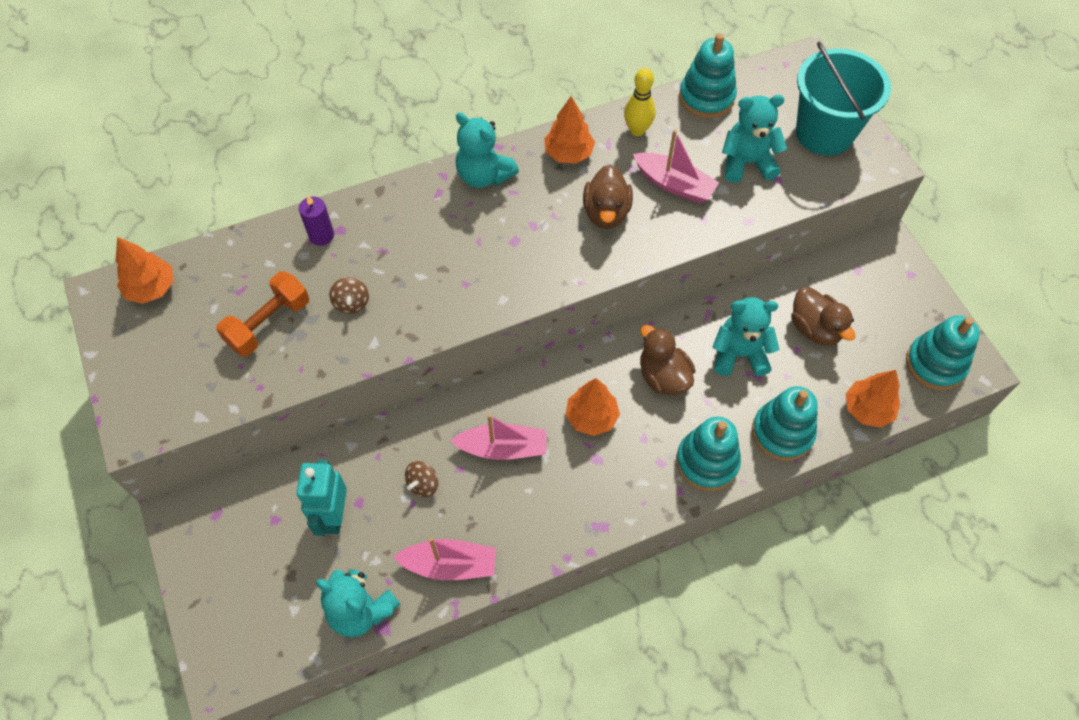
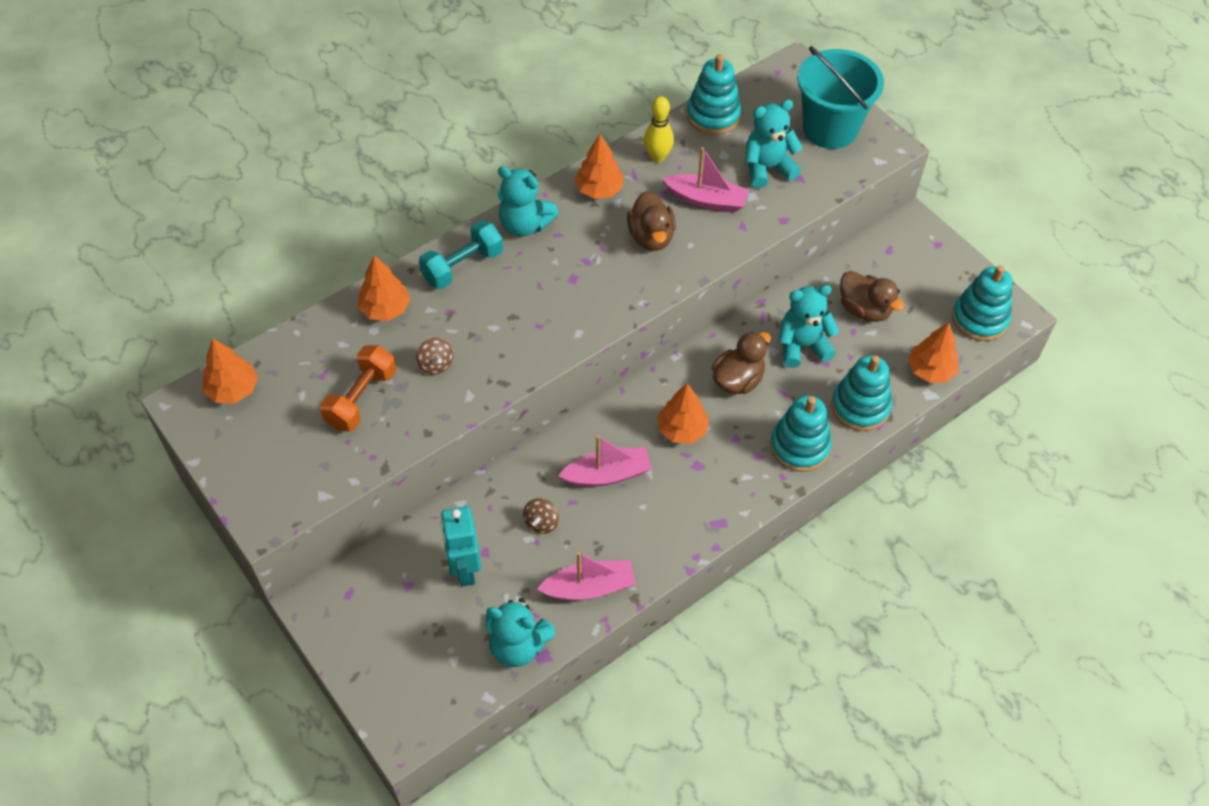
camera: 15 degrees left, 5 degrees down
purple candle [299,196,334,246] -> orange tree [358,255,411,321]
brown duck [640,325,695,395] -> brown duck turned 90 degrees clockwise [712,331,771,394]
none -> turquoise dumbbell [419,220,503,289]

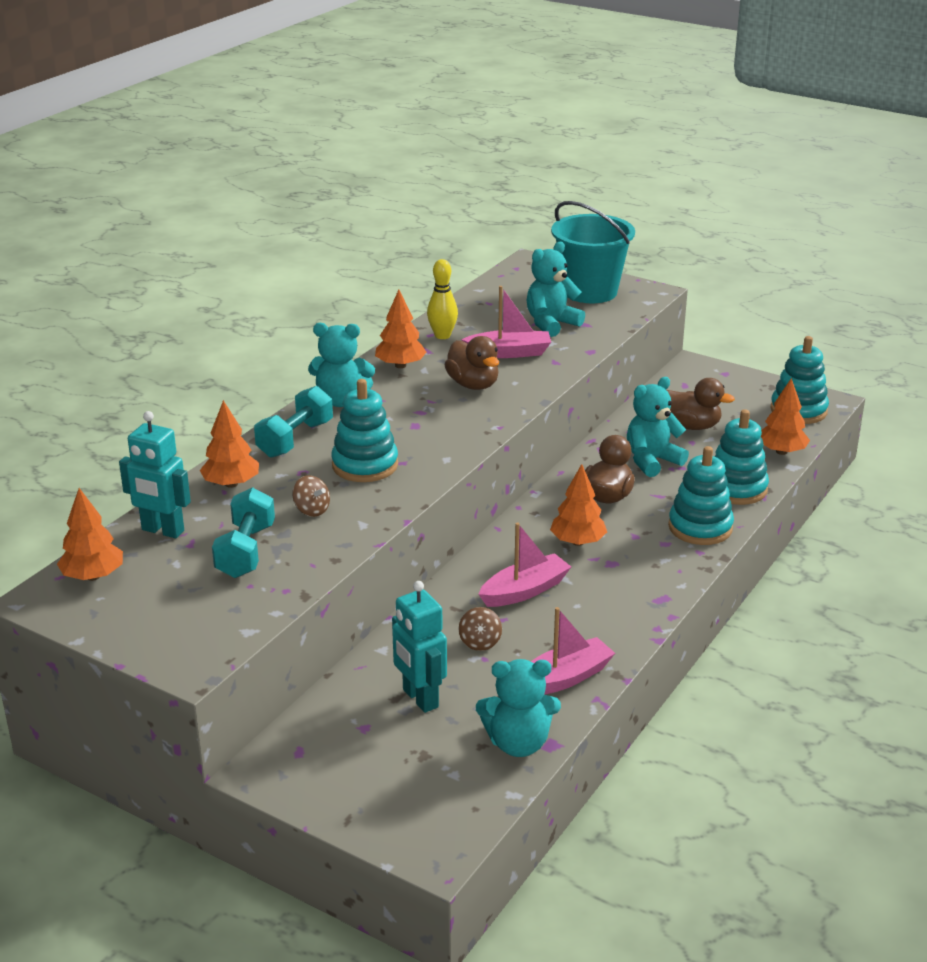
camera: 20 degrees left, 25 degrees down
orange dumbbell [320,345,396,431] -> turquoise dumbbell [212,487,275,578]
turquoise stacking toy [687,54,741,135] -> turquoise stacking toy moved to [331,379,398,482]
none -> turquoise robot [119,411,191,538]

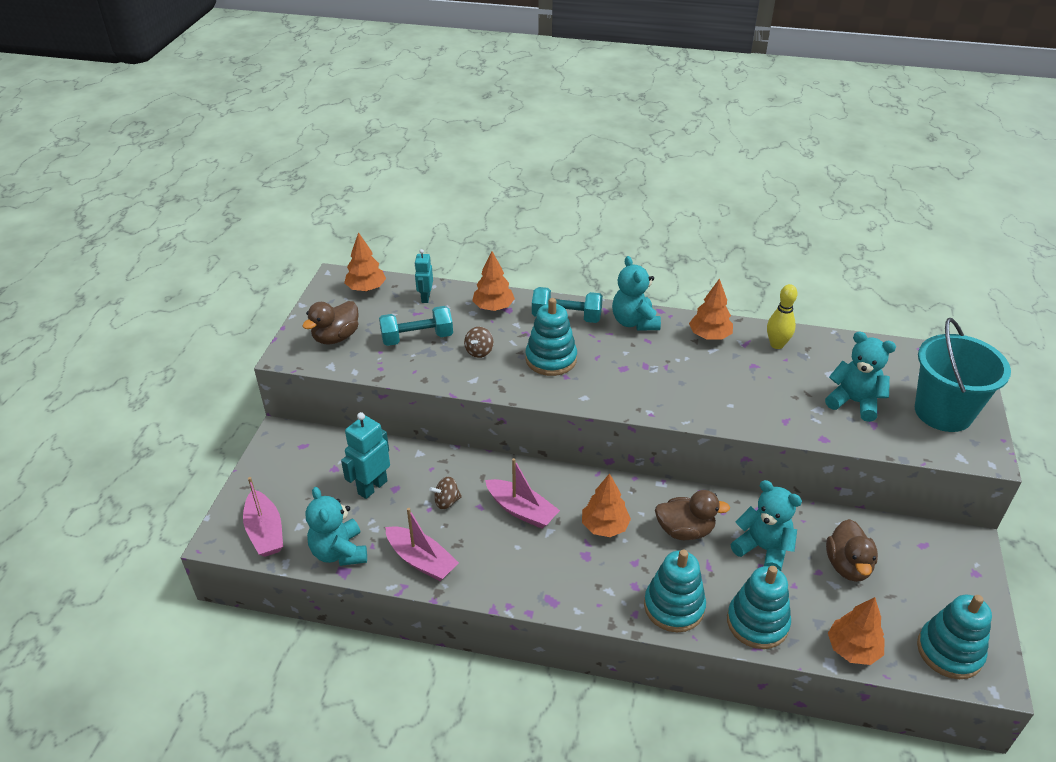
camera: 70 degrees right, 10 degrees up
turquoise robot [119,411,191,538] -> turquoise robot [414,249,433,303], size x0.63
brown duck [444,336,499,390] -> brown duck moved to [303,301,359,344]
pink boat [461,286,551,358] -> pink boat moved to [243,477,283,557]

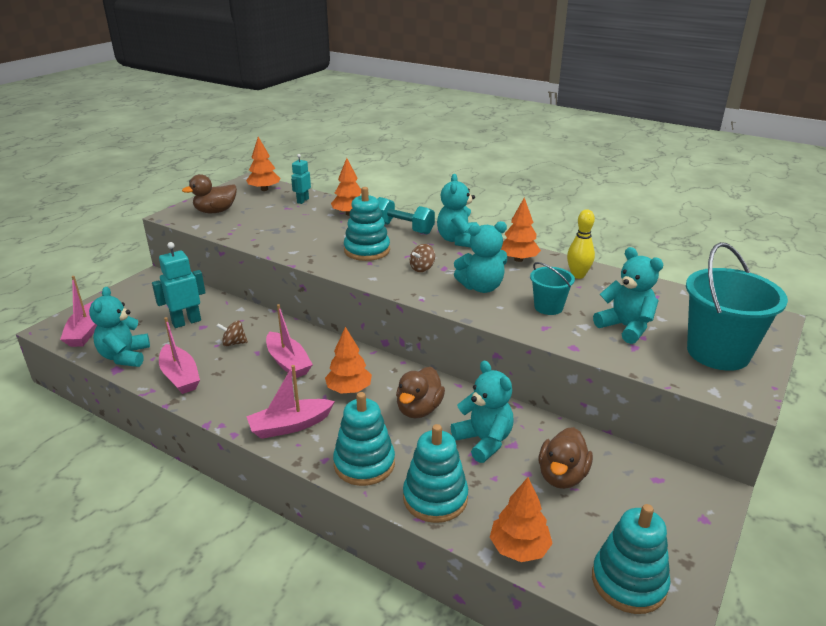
camera: 20 degrees right, 10 degrees down
turquoise dumbbell [379,306,453,346] -> none
brown spinning top [464,327,494,358] -> brown spinning top moved to [410,244,435,272]
brown duck [655,490,730,540] -> brown duck turned 90 degrees clockwise [396,367,445,418]
none -> pink boat [246,365,335,439]
none -> turquoise teddy bear [454,221,507,293]
none -> turquoise bucket [530,262,575,315]

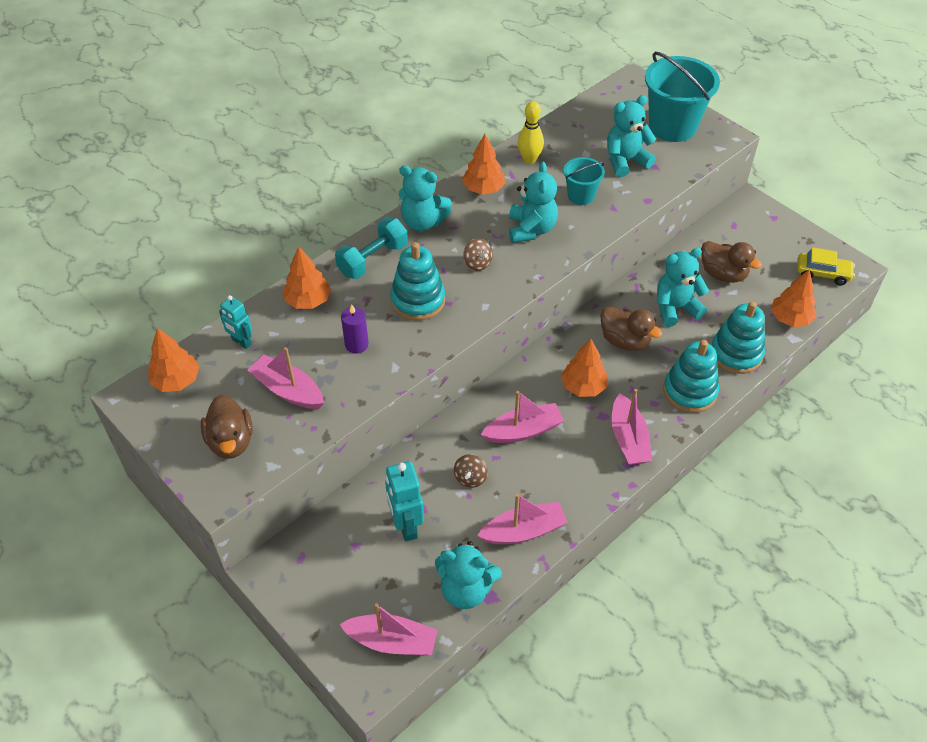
camera: 75 degrees left, 20 degrees up
turquoise stacking toy [592,504,671,614] -> yellow car [797,247,855,285]
none -> pink boat [248,347,324,409]
none -> purple candle [341,304,369,354]

